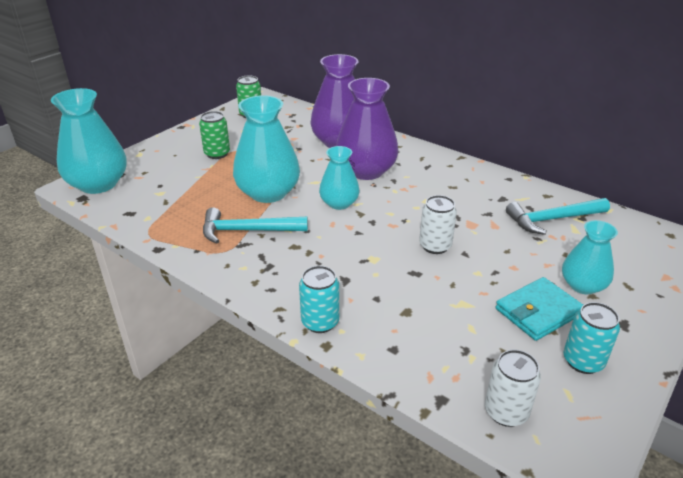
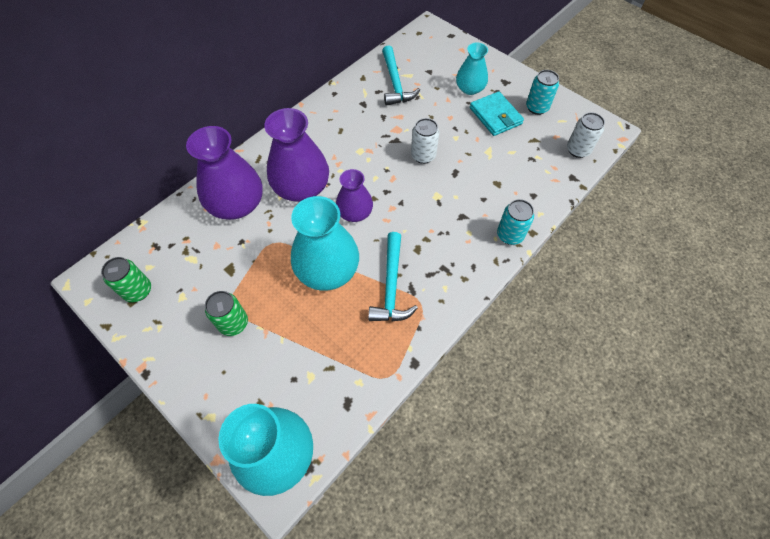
camera: 85 degrees left, 25 degrees up
turquoise vase [319,146,360,210] -> purple vase [336,169,373,222]

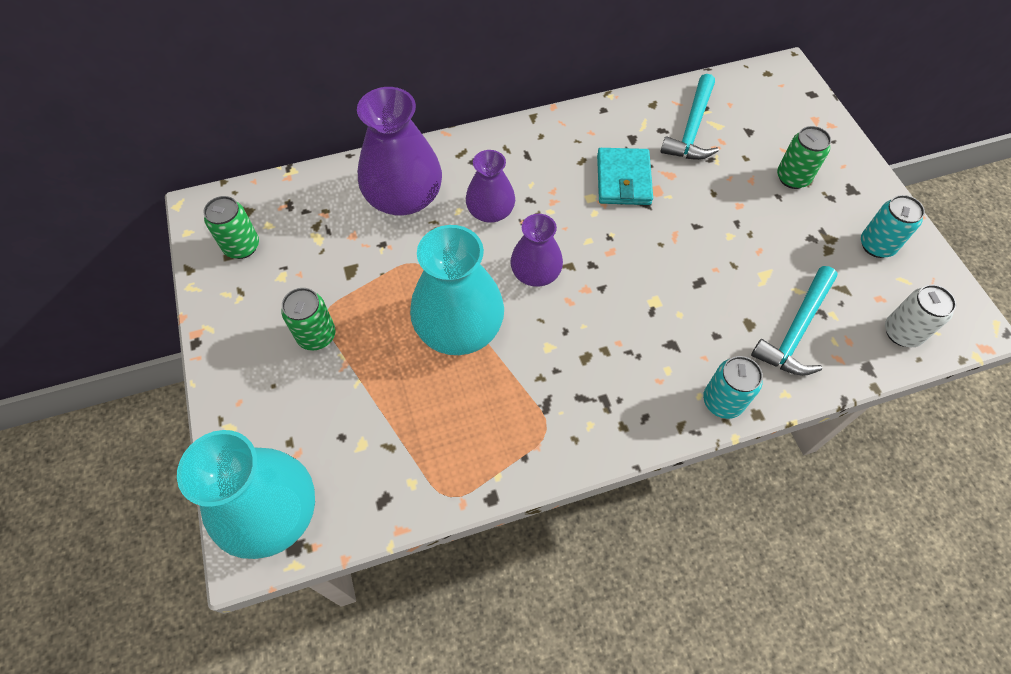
camera: 30 degrees right, 0 degrees up
purple vase [264,108,329,202] -> purple vase [466,150,515,223], size x0.60
turquoise hammer [368,232,418,321] -> turquoise hammer moved to [751,266,838,376]
white can [411,118,439,164] -> none
turquoise vase [456,43,488,95] -> green can [777,126,831,189]
turquoise wallet [470,91,524,136] -> turquoise wallet moved to [597,148,653,205]

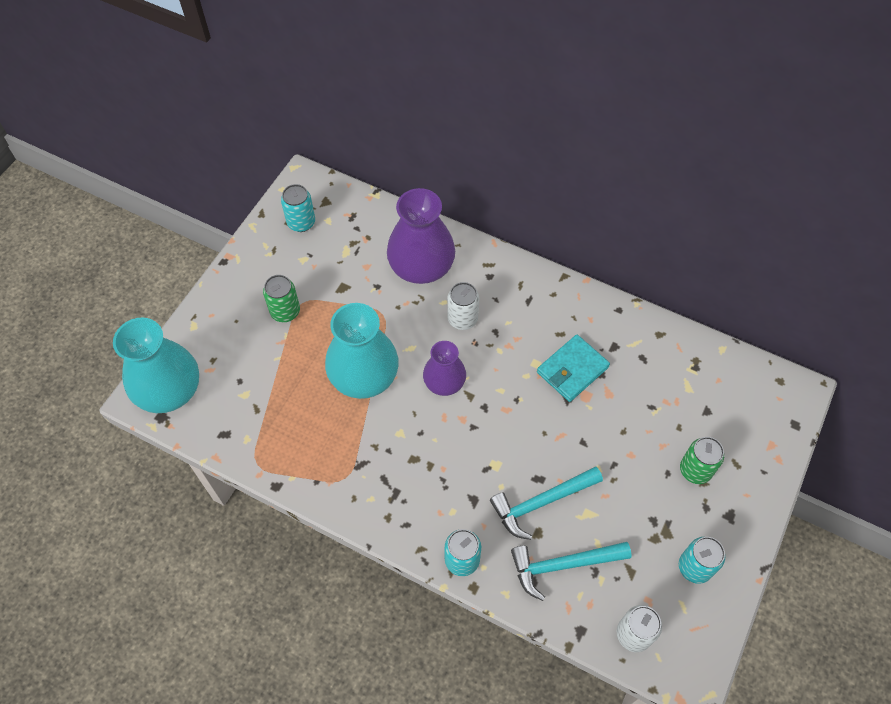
camera: 45 degrees right, 0 degrees up
green can [203,196,259,259] -> turquoise can [281,184,315,232]
purple vase [466,150,515,223] -> white can [447,282,479,330]
turquoise hammer [660,74,719,160] -> turquoise hammer moved to [490,467,603,540]

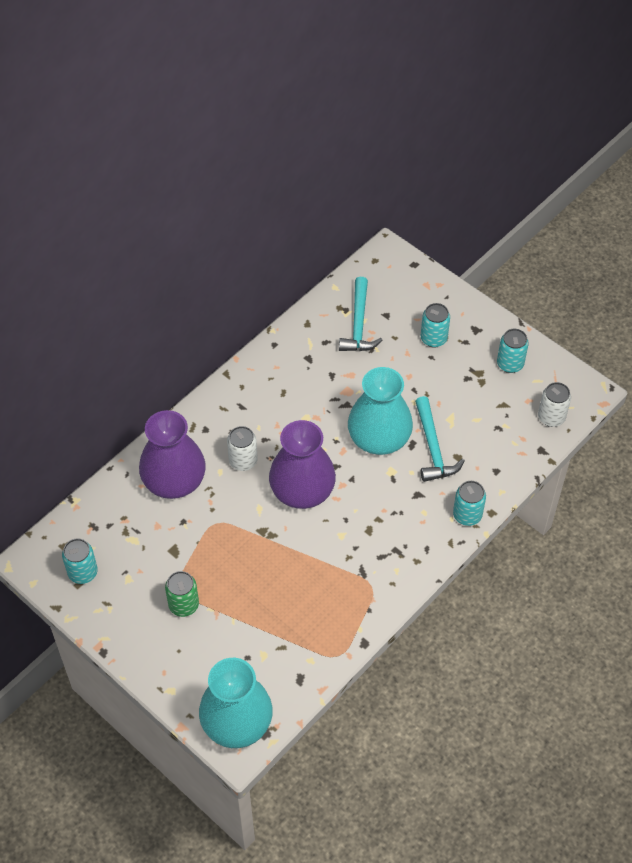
camera: 75 degrees left, 5 degrees down
turquoise vase [325,303,399,399] -> turquoise vase moved to [348,367,413,455]
purple vase [423,341,466,396] -> purple vase [269,420,336,509], size x1.68
turquoise hammer [511,542,632,601] -> turquoise hammer moved to [339,277,382,351]
turquoise wallet [537,334,610,402] -> none
green can [680,437,724,484] -> turquoise can [421,303,450,348]

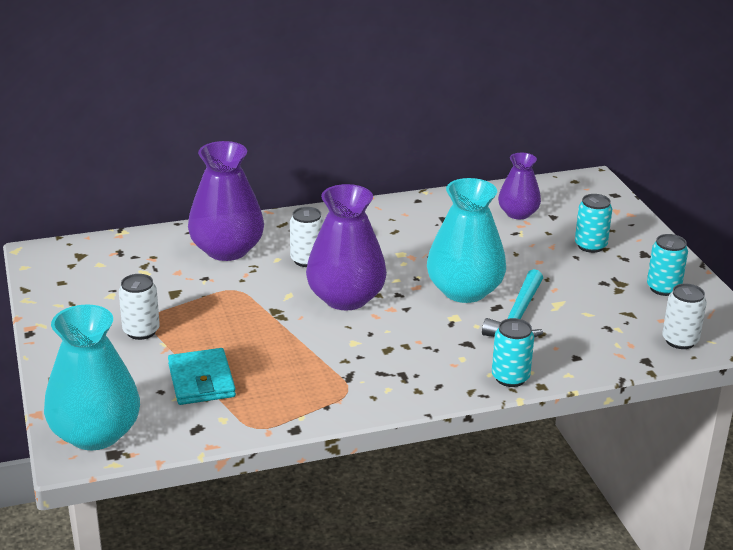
camera: 30 degrees right, 25 degrees down
turquoise can [62,538,98,584] -> none
green can [165,571,199,617] -> white can [119,274,160,340]
turquoise hammer [339,277,382,351] -> purple vase [498,153,541,219]
none -> turquoise wallet [168,348,236,405]

